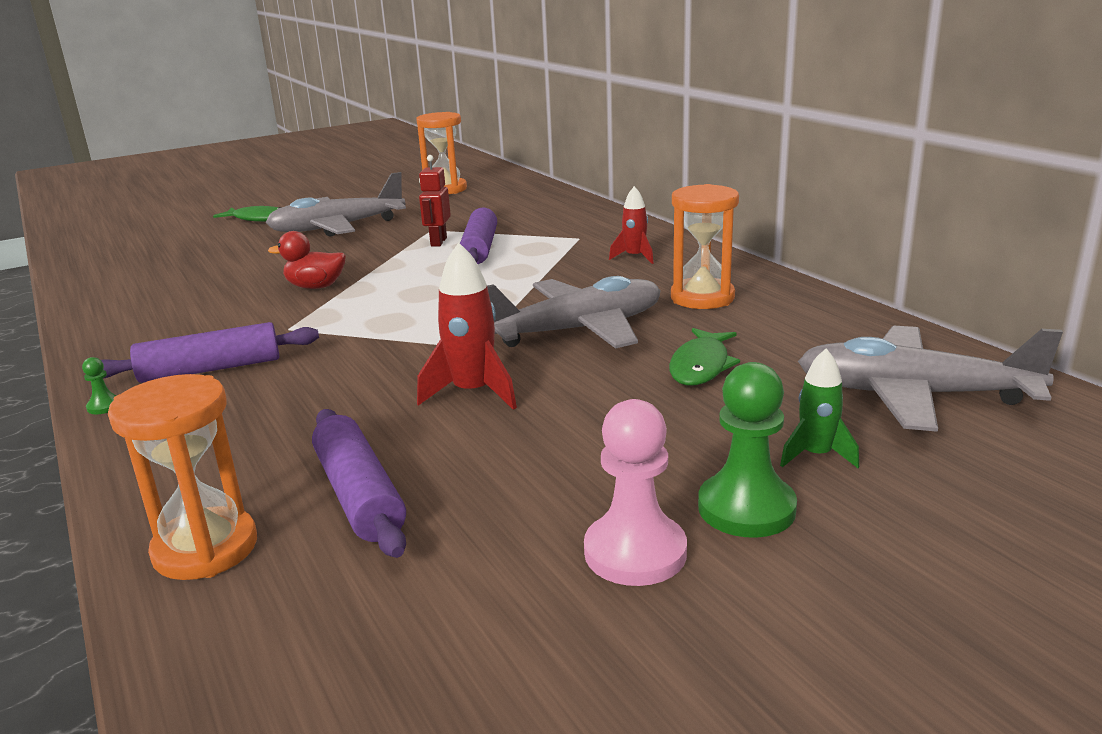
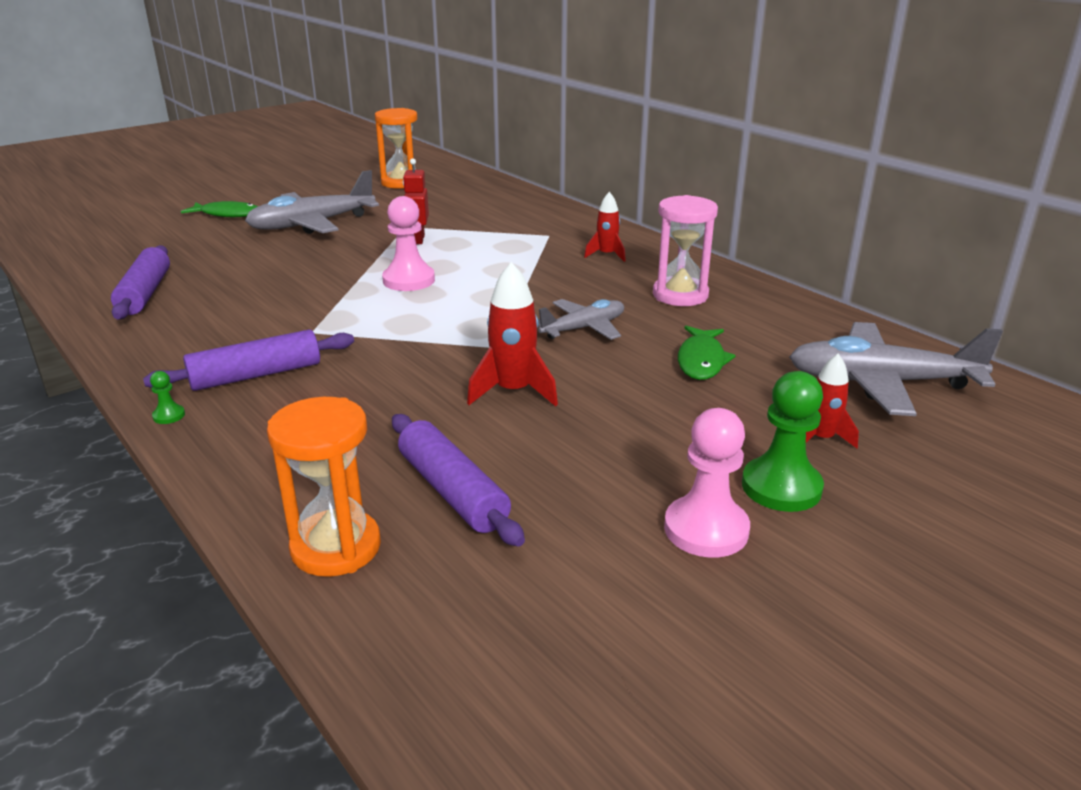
camera: 10 degrees left, 5 degrees up
red duck [268,231,346,289] -> none
purple rolling pin [460,207,497,264] -> purple rolling pin moved to [111,245,170,320]
grey plane [487,276,661,349] -> grey plane [538,299,624,340], size x0.60
orange hourglass [671,184,739,309] -> pink hourglass [653,195,718,306]
green rocket [780,348,859,468] -> red rocket [806,354,859,448]
none -> pink pawn [382,196,435,291]

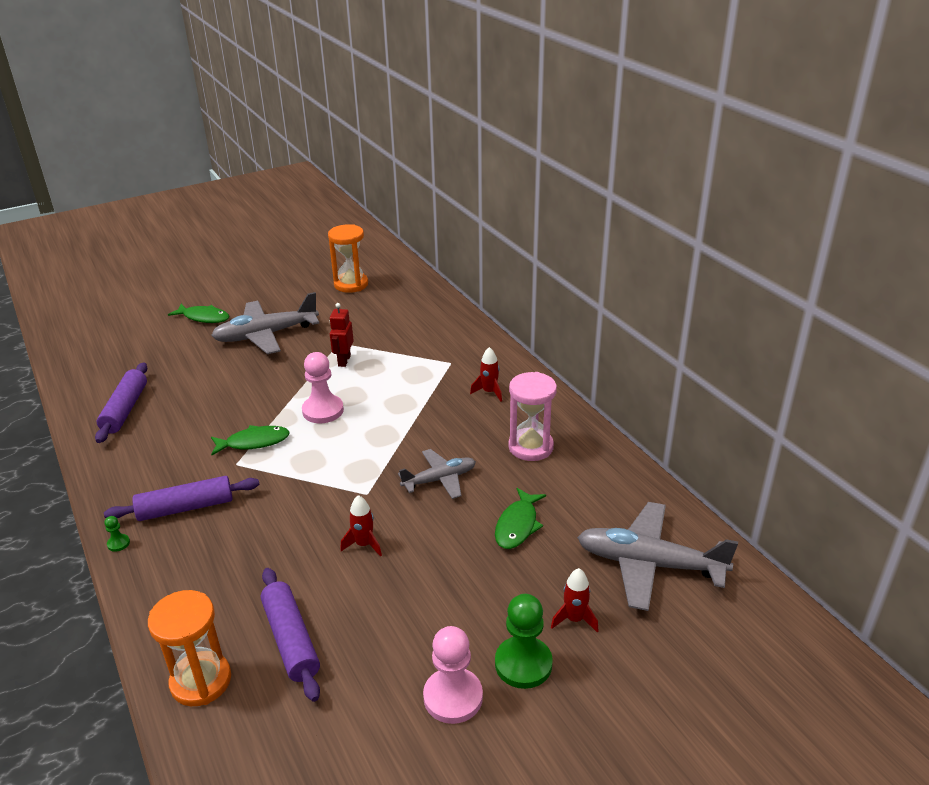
camera: 10 degrees right, 5 degrees up
red rocket [467,262,558,406] -> red rocket [340,495,382,557], size x0.64
none -> green fish [211,425,290,455]

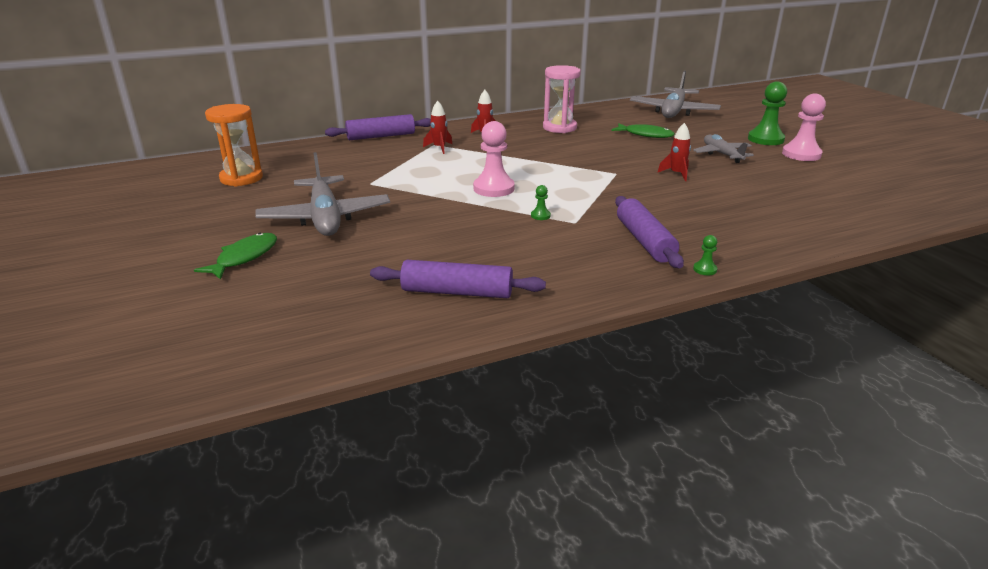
camera: 85 degrees left, 5 degrees down
orange hourglass [148,590,231,706] -> none
green fish [211,425,290,455] -> green pawn [531,185,551,220]
purple rolling pin [261,568,320,702] -> purple rolling pin moved to [325,114,431,140]
red robot [330,303,354,367] -> none
grey plane [398,449,476,499] -> grey plane moved to [693,134,754,163]
red rocket [551,568,599,632] -> red rocket moved to [423,101,452,154]

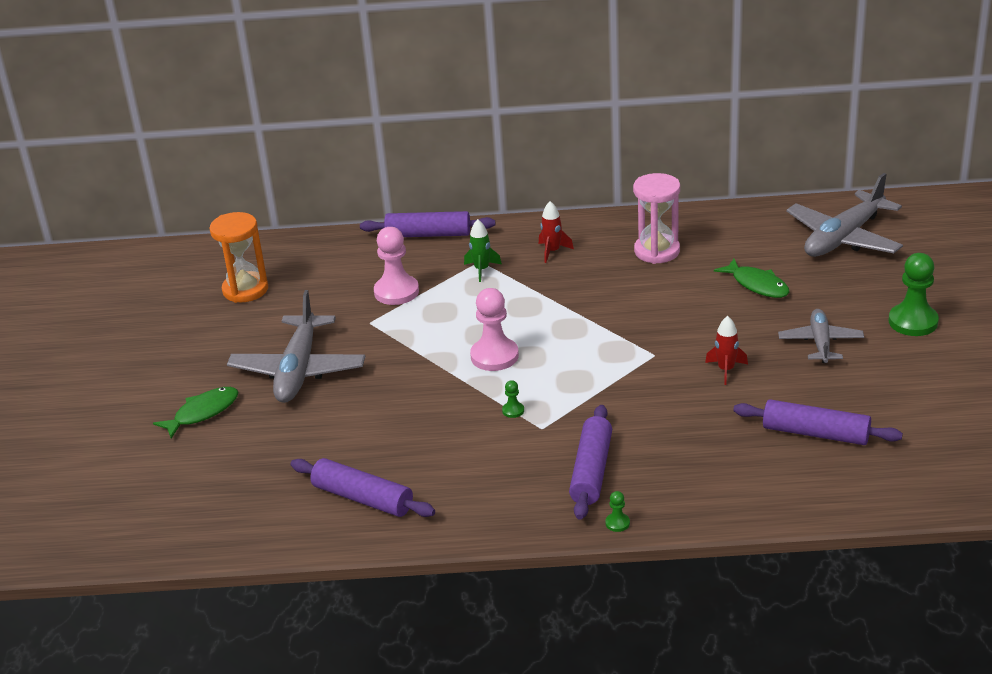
camera: 25 degrees right, 5 degrees up
red rocket [423,101,452,154] -> green rocket [464,219,502,282]
pink pawn [782,94,826,161] -> pink pawn moved to [374,227,419,305]
none -> purple rolling pin [733,399,903,445]

